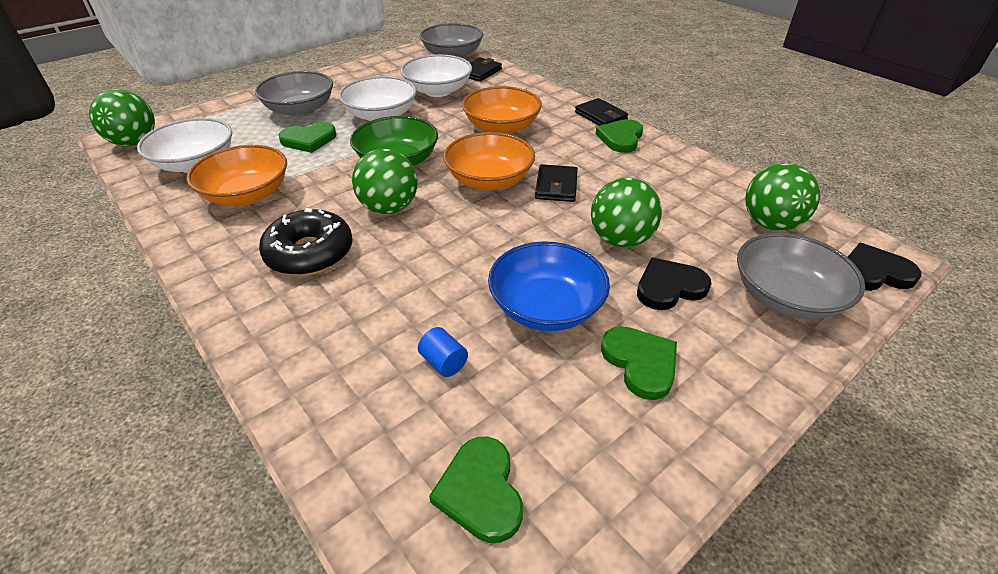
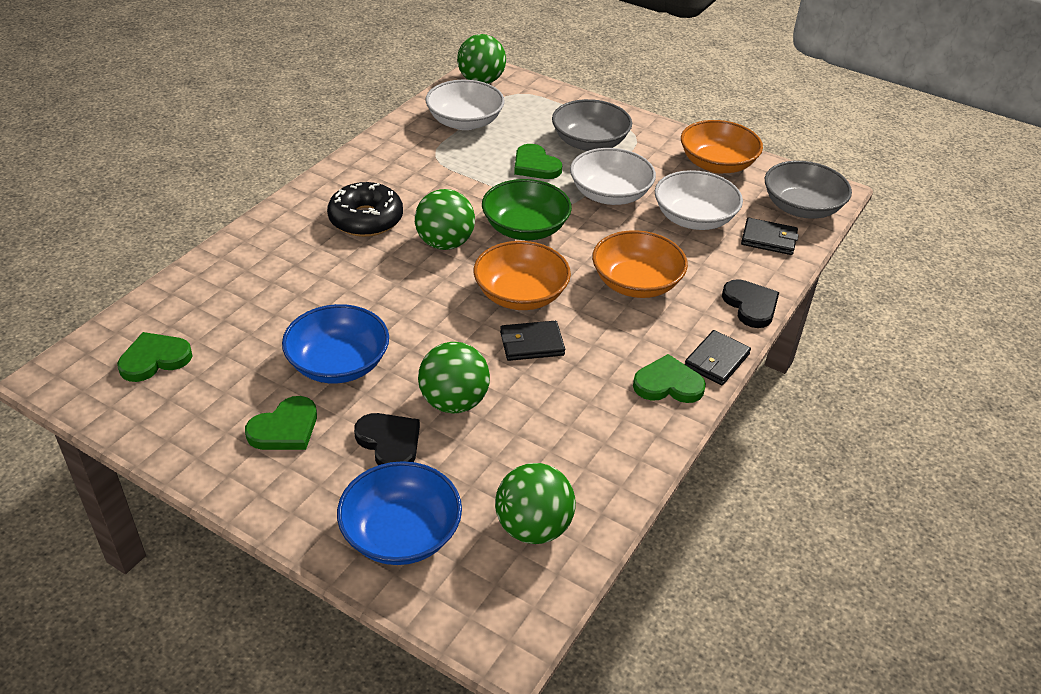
camera: 70 degrees right, 0 degrees up
orange bowl [187,145,287,206] -> orange bowl moved to [681,120,763,173]
blue cylinder [418,327,468,377] -> none
grey bowl [737,233,865,320] -> blue bowl [337,461,462,565]
black heart [848,243,922,291] -> black heart moved to [722,279,779,328]

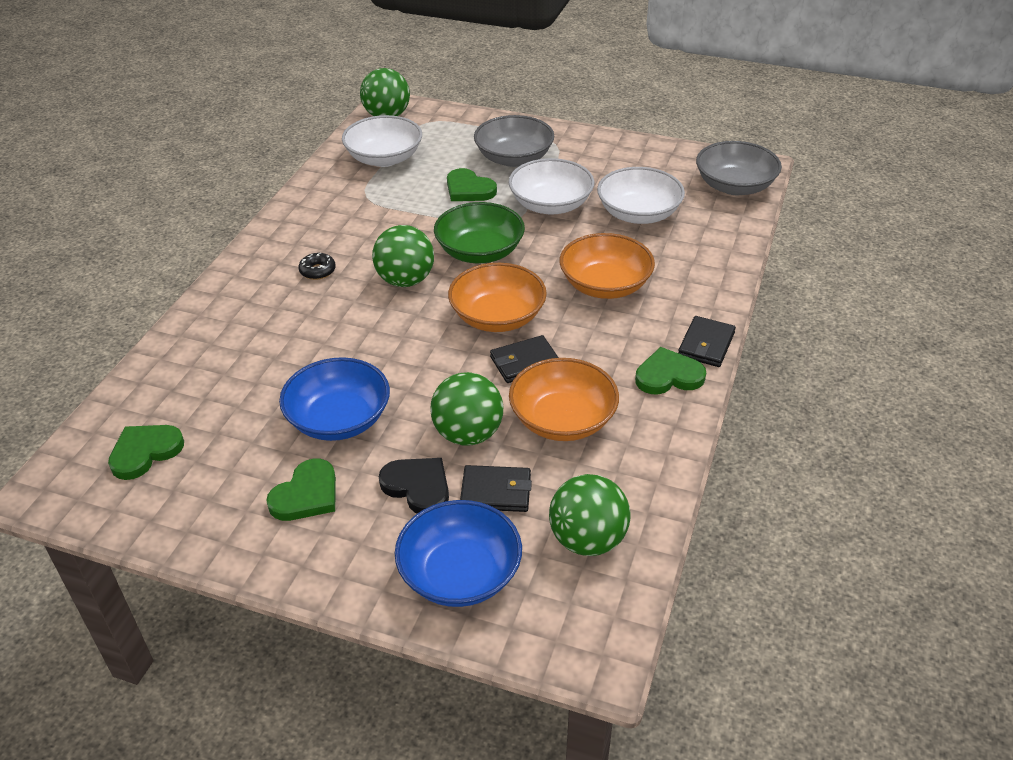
camera: 10 degrees left, 0 degrees up
black donut [327,182,403,237] -> black donut [298,253,336,280], size x0.48
orange bowl [681,120,763,173] -> orange bowl moved to [509,358,619,441]
black heart [722,279,779,328] -> none
black wallet [741,218,799,255] -> black wallet moved to [460,465,532,512]

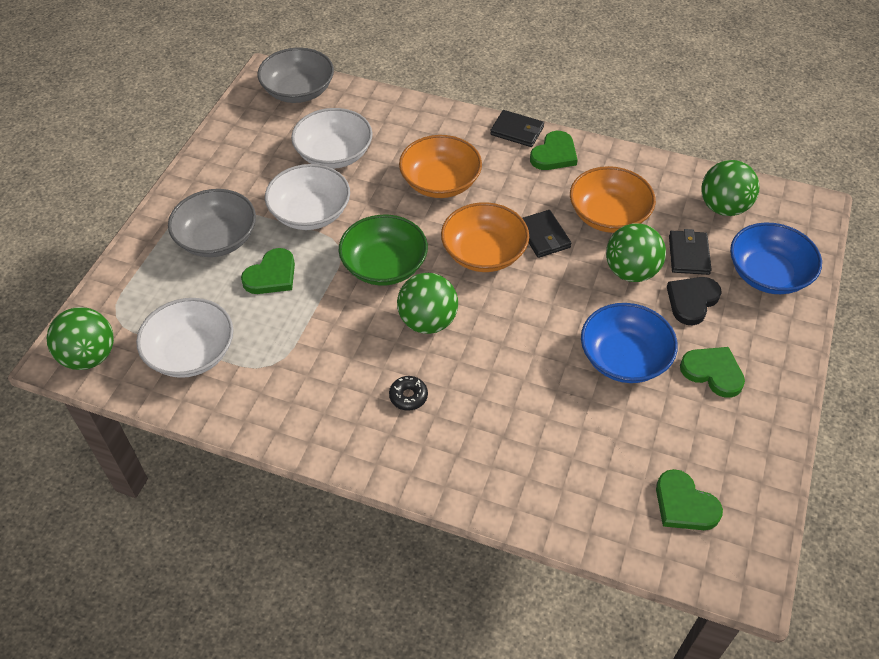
camera: 90 degrees left, 10 degrees up
green heart [635,347,706,394] -> green heart turned 135 degrees counterclockwise [530,131,578,170]

